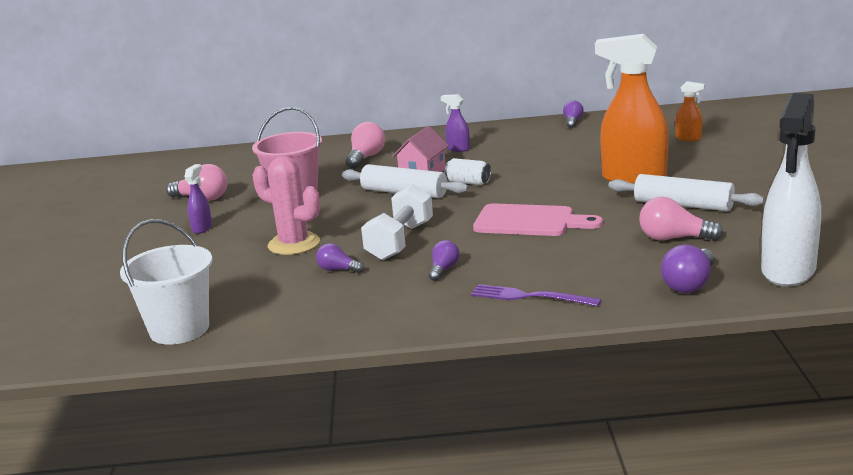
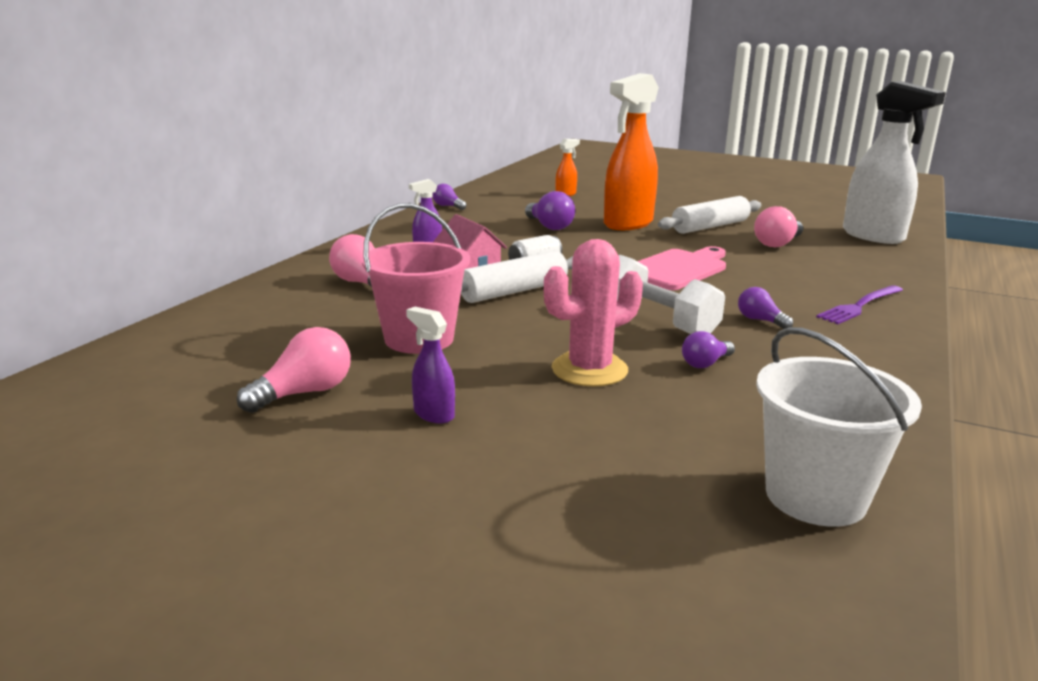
camera: 65 degrees left, 0 degrees up
purple light bulb [661,244,715,293] -> purple light bulb moved to [525,191,575,230]

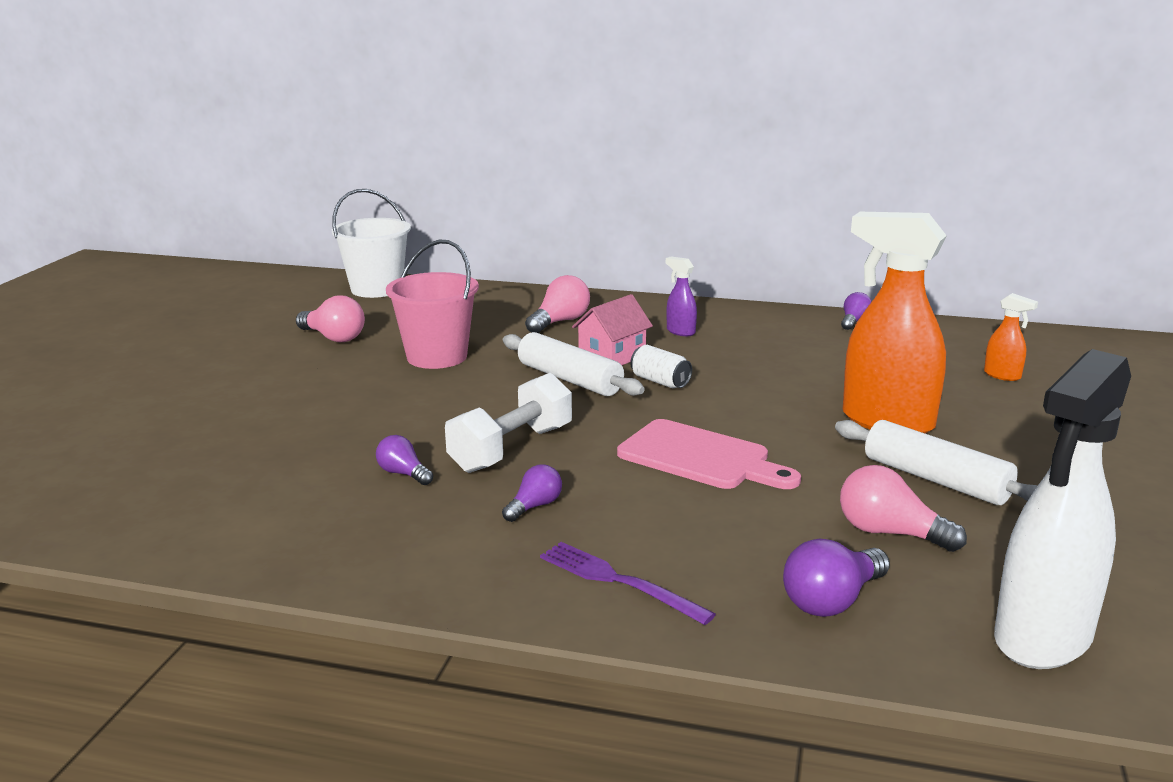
camera: 80 degrees right, 0 degrees up
purple spray bottle [406,307,455,424] -> none
purple light bulb [525,191,575,230] -> purple light bulb moved to [783,539,890,617]
pink cactus [544,239,643,387] -> none
white bucket [756,327,922,527] -> white bucket moved to [332,189,411,298]

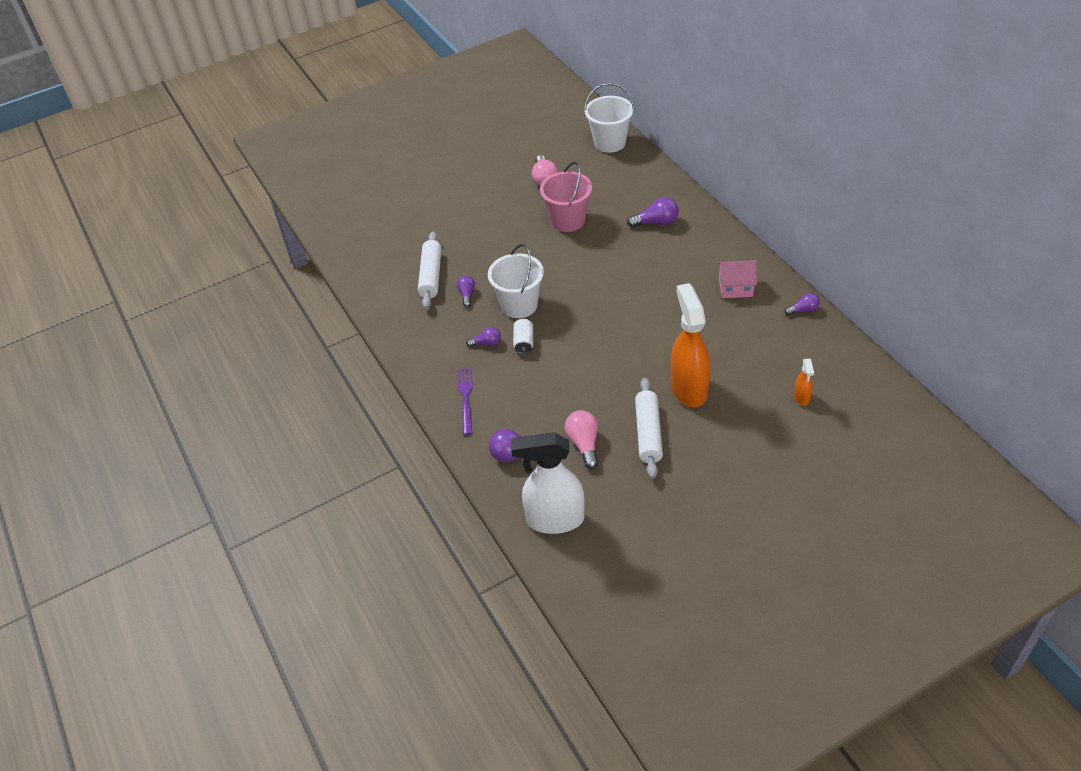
camera: 50 degrees right, 25 degrees up
white dumbbell [445,373,572,473] -> white bucket [488,244,544,318]
white rolling pin [503,332,645,396] -> white rolling pin moved to [418,232,442,309]
pink light bulb [525,275,590,333] -> purple light bulb [627,197,679,227]
pink house [572,294,653,365] -> pink house moved to [718,260,757,298]
pink cutting board [617,419,801,489] -> none
white can [630,345,692,388] -> white can moved to [513,318,533,354]
purple spray bottle [666,257,697,336] -> none

